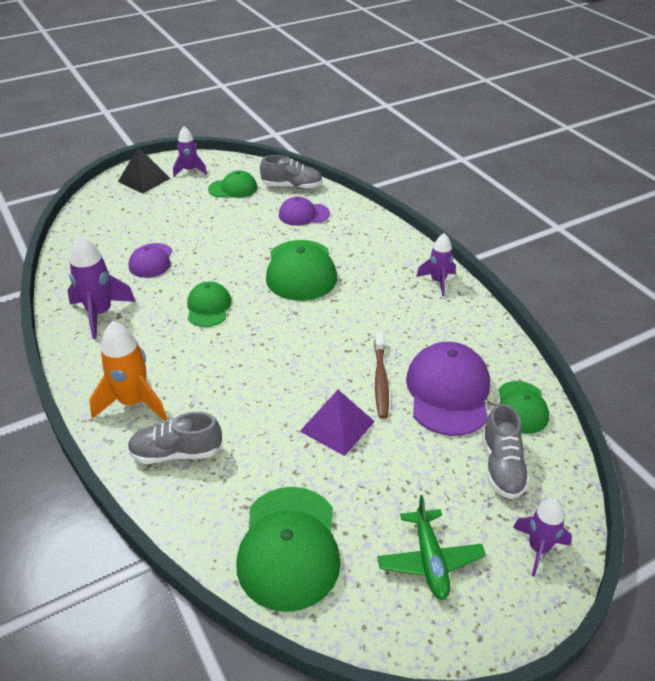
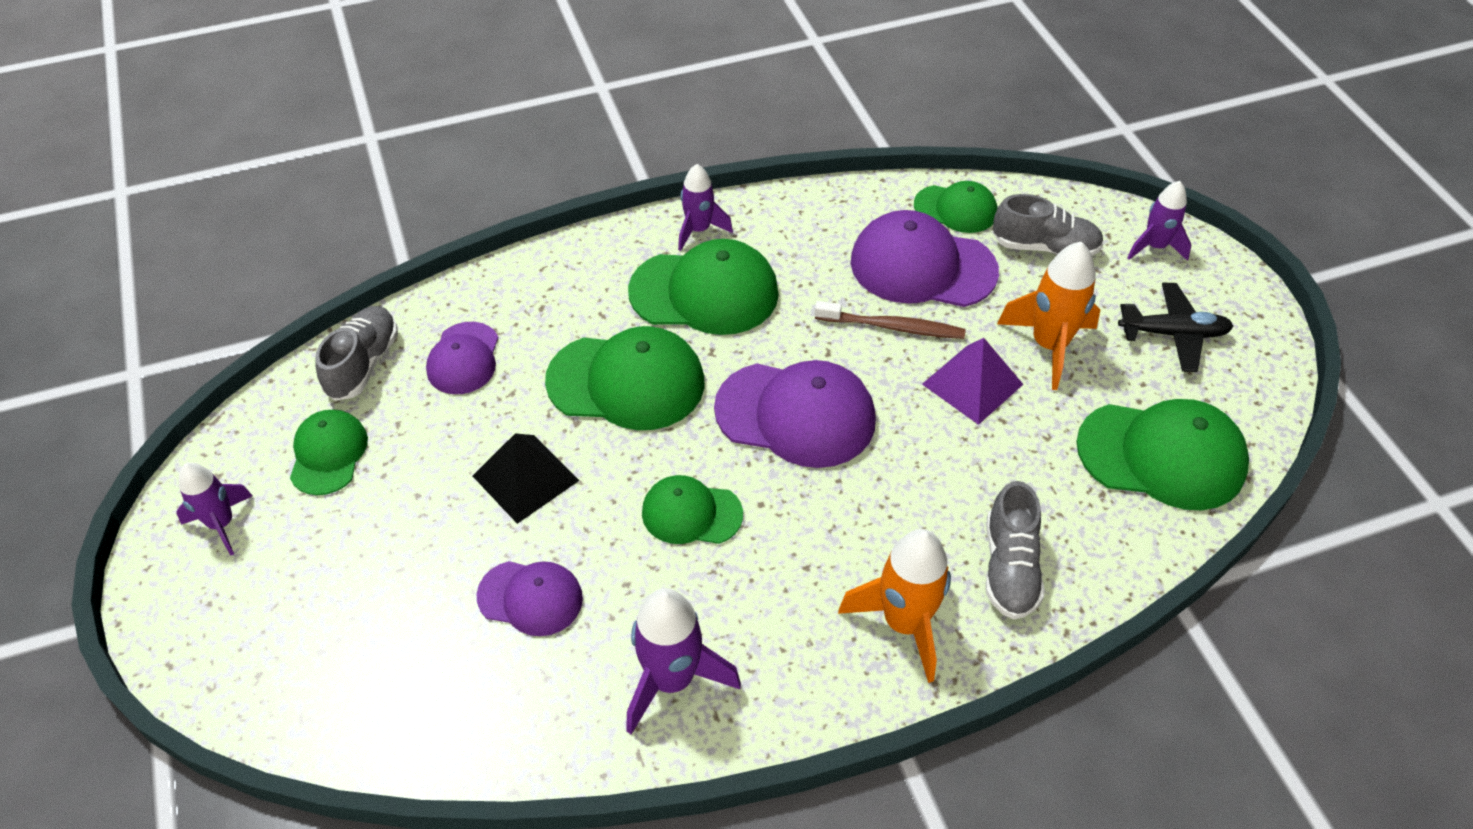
camera: 80 degrees left, 10 degrees up
black pyramid [118,147,171,194] -> black pyramid moved to [473,433,579,524]
green plane [377,495,486,600] -> black plane [1118,283,1233,372]
none -> green cap [628,239,779,335]
none -> purple cap [714,360,876,468]
none -> orange rocket [997,242,1100,390]

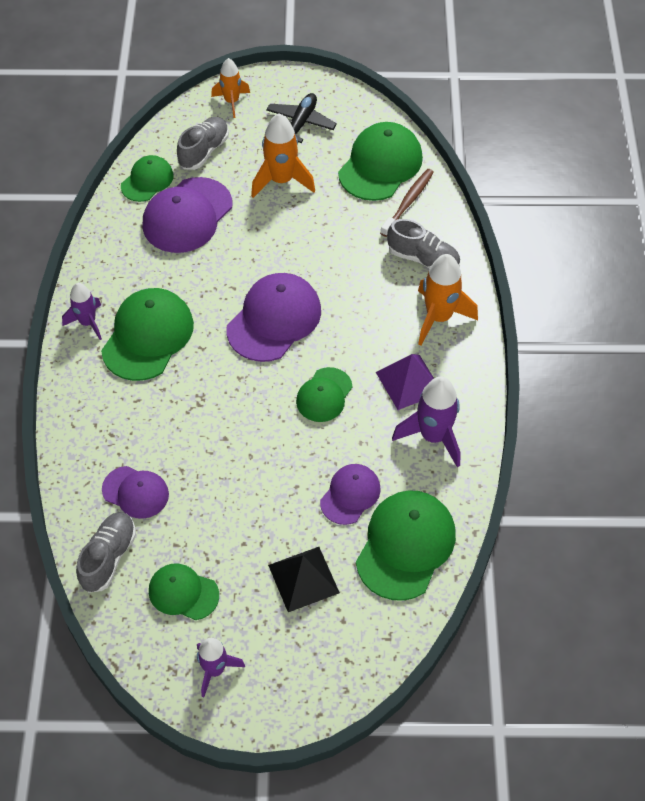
camera: 70 degrees left, 5 degrees up
grey shoe [315,306,398,401] -> grey shoe turned 75 degrees clockwise [76,512,136,593]
black pyramid [473,433,579,524] -> black pyramid moved to [268,547,340,612]
green cap [545,326,705,430] -> green cap moved to [356,490,456,601]
brown toothbrush [815,301,966,339] -> brown toothbrush moved to [380,169,434,237]
purple pyramid [922,338,1023,425] -> purple pyramid moved to [376,354,434,410]
purple rocket [1127,181,1192,261] -> orange rocket [211,58,250,118]

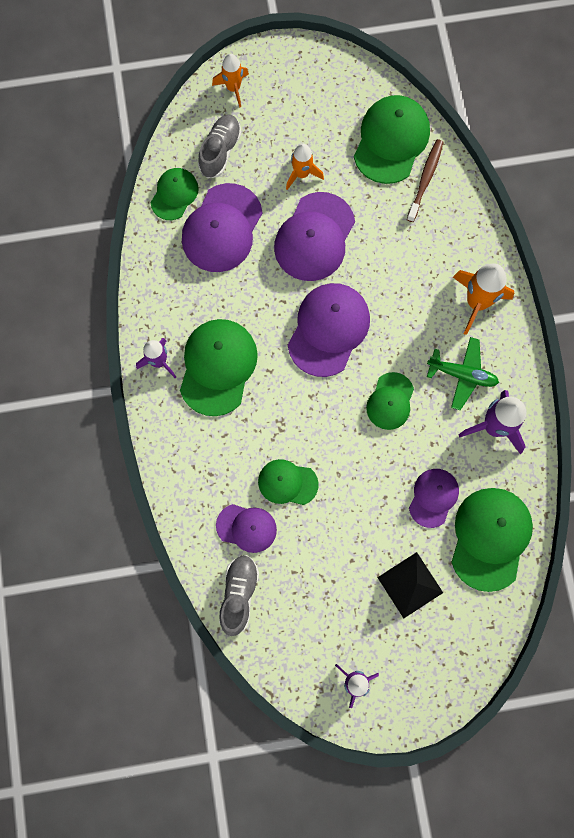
camera: 10 degrees left, 20 degrees up
green cap [149,564,219,620] -> green cap moved to [258,459,319,505]
orange rocket [251,113,315,198] -> orange rocket [286,144,324,190], size x0.65
black plane [266,93,337,143] -> none
purple pyramid [376,354,434,410] -> green plane [427,337,499,410]
grey shoe [387,219,460,269] -> none
none -> purple cap [274,192,355,281]

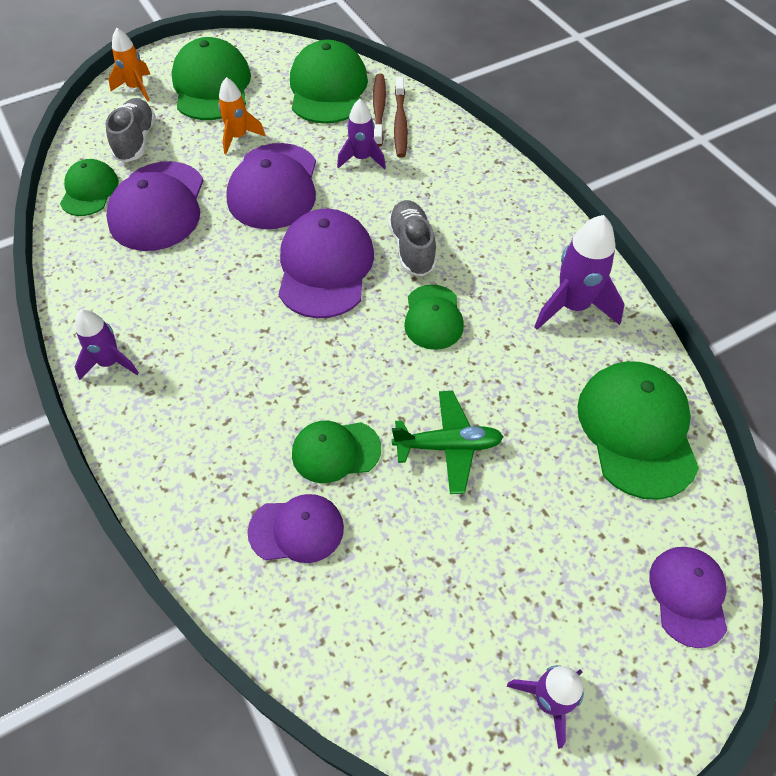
camera: 20 degrees left, 20 degrees down
green cap [180,319,258,416] -> green cap moved to [171,37,251,120]
grey shoe [219,555,259,636] -> grey shoe moved to [388,200,437,276]
black pyramid [377,552,443,618] -> none
purple cap [409,469,459,528] -> purple cap moved to [649,547,727,648]
green plane [427,337,499,410] -> green plane moved to [392,391,504,494]
orange rocket [453,264,514,335] -> none
none -> purple rocket [337,99,386,169]
none -> brown toothbrush [394,77,408,158]

